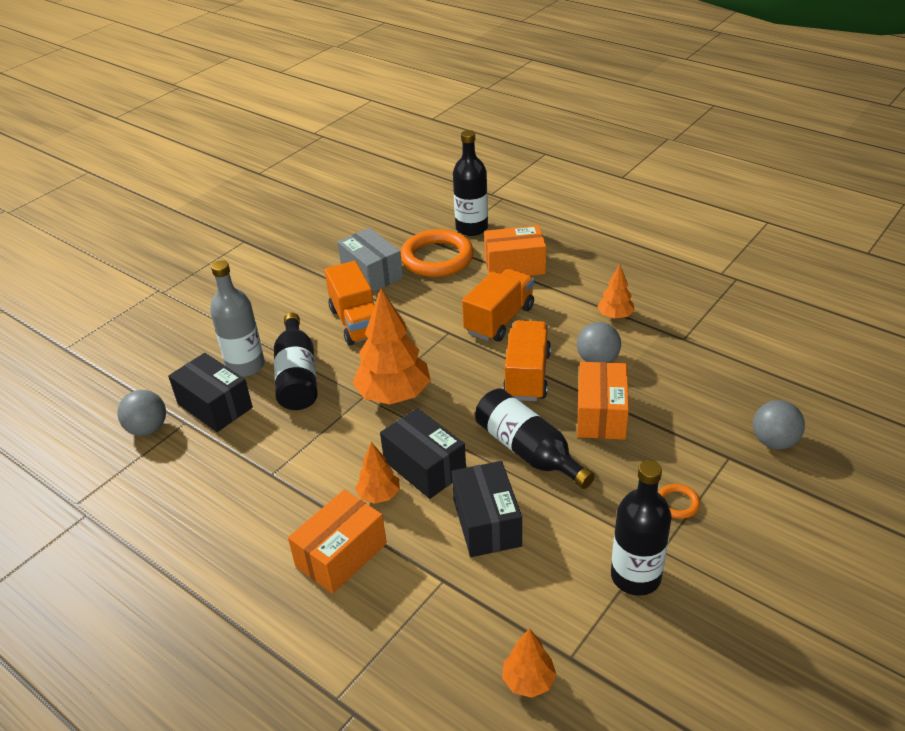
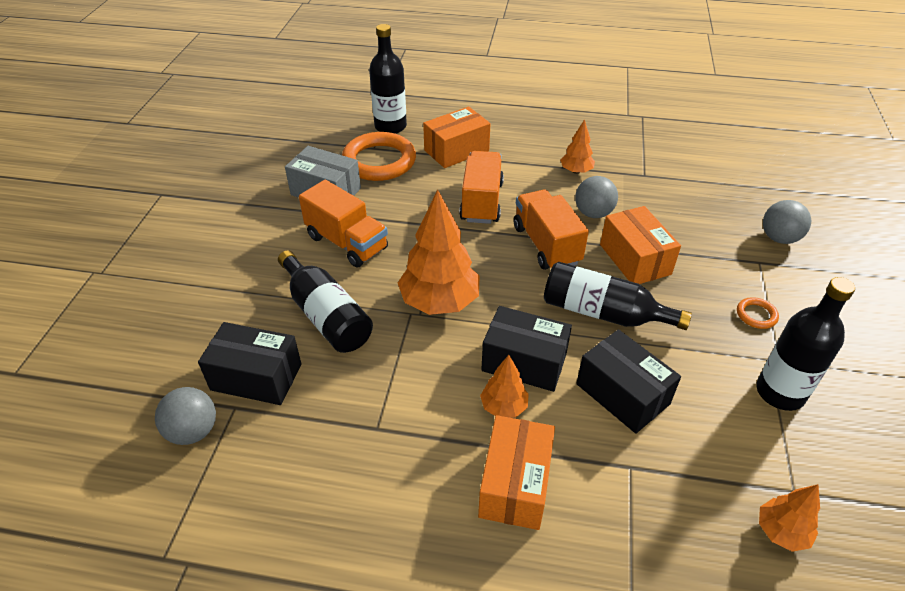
camera: 30 degrees left, 5 degrees up
grey bottle [210,260,265,377] -> none

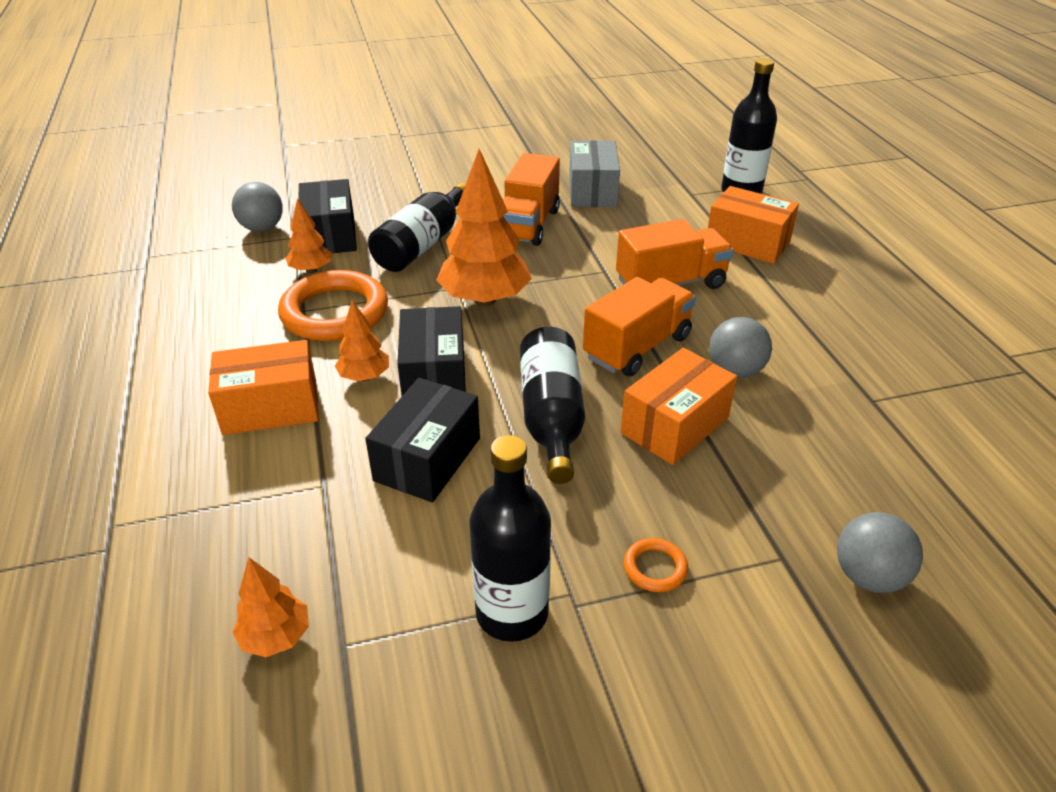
camera: 65 degrees right, 5 degrees down
orange ring [342,132,416,181] -> orange ring moved to [278,270,388,341]
orange tree [560,119,595,174] -> orange tree moved to [286,198,333,273]

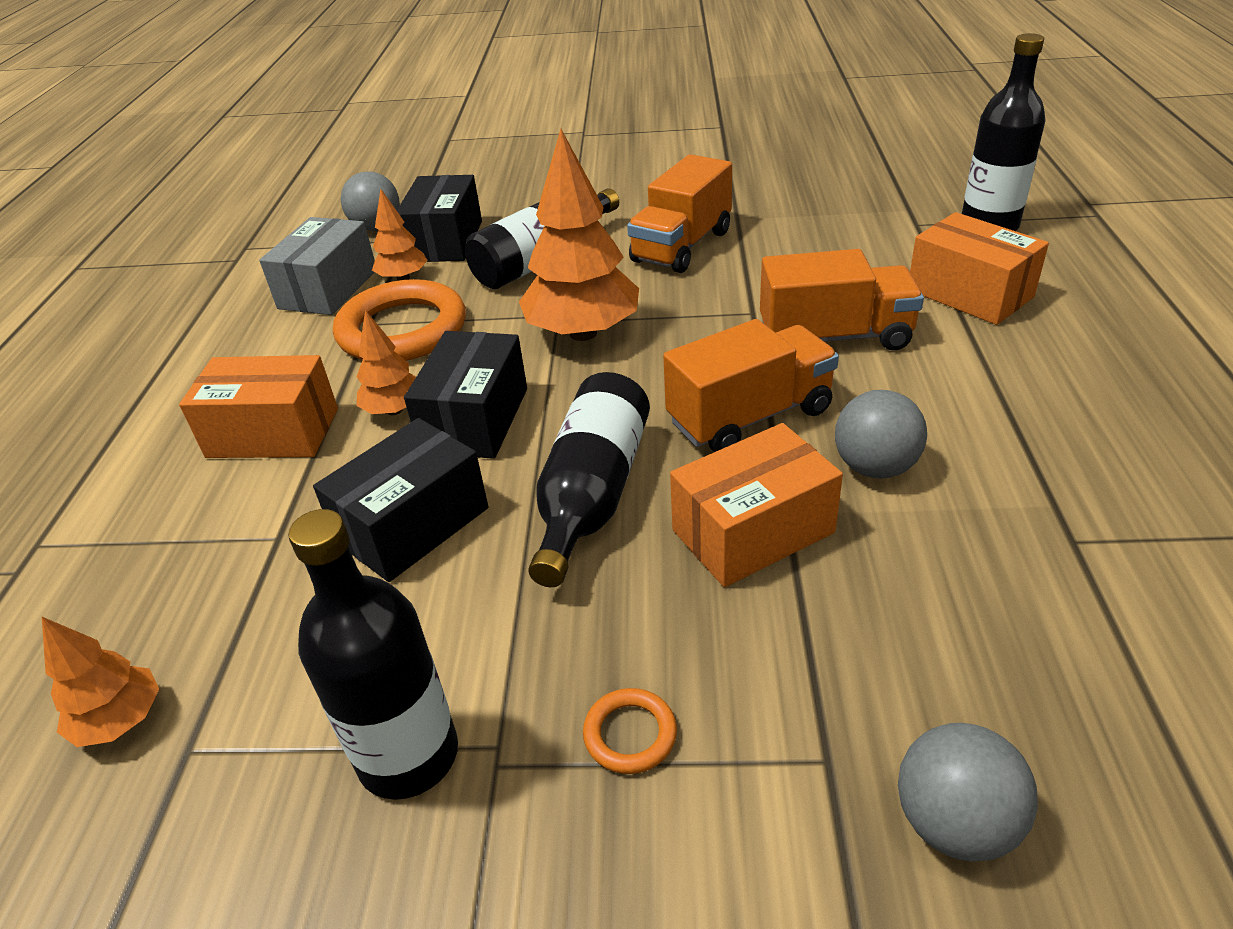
camera: 20 degrees right, 0 degrees up
grey box [569,140,620,207] -> grey box moved to [259,217,375,315]

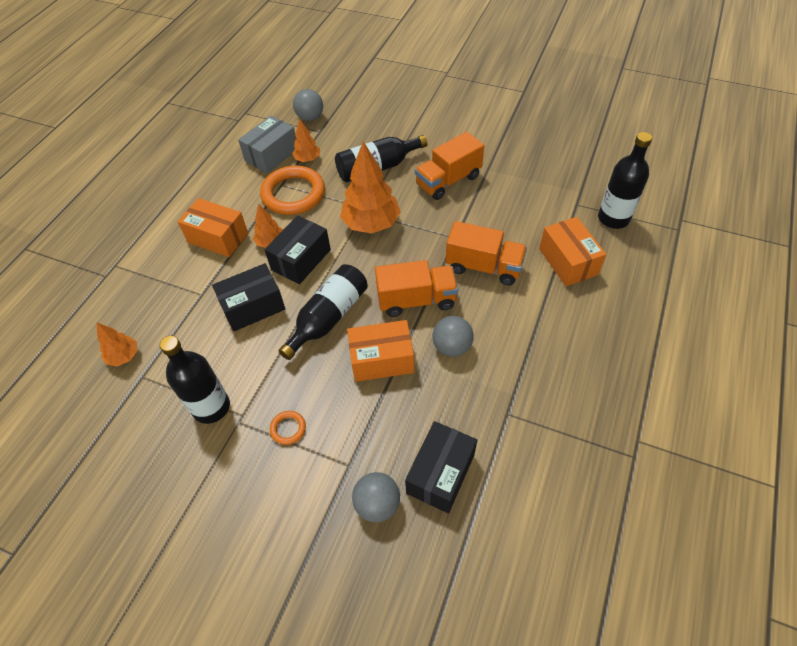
camera: 20 degrees right, 15 degrees up
black box [397,175,482,262] -> black box moved to [405,421,477,514]

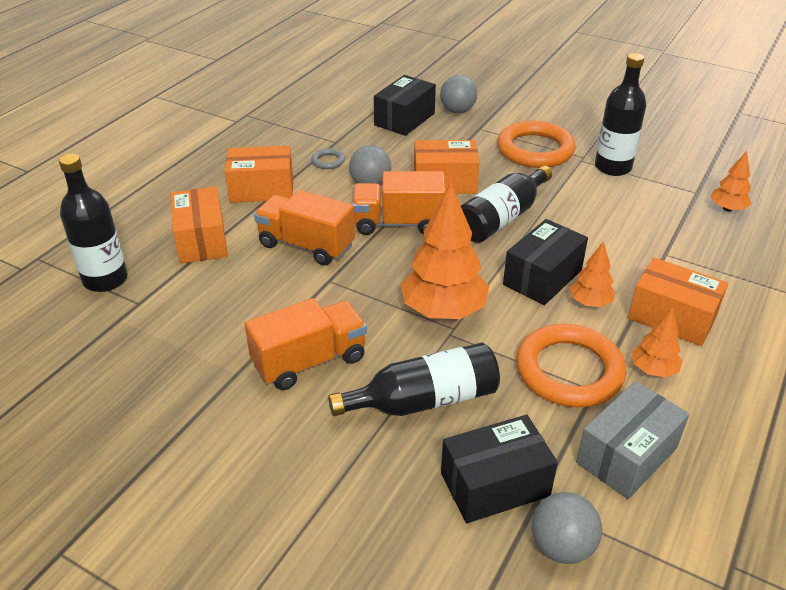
camera: 175 degrees left, 15 degrees down
black box [212,263,285,332] -> black box moved to [441,415,558,523]
orange ring [270,411,306,445] -> orange ring [497,121,575,168], size x2.34
orange tree [292,119,320,162] -> orange tree moved to [632,307,682,378]
none -> orange box [225,146,293,203]
none -> grey ring [311,148,345,169]

